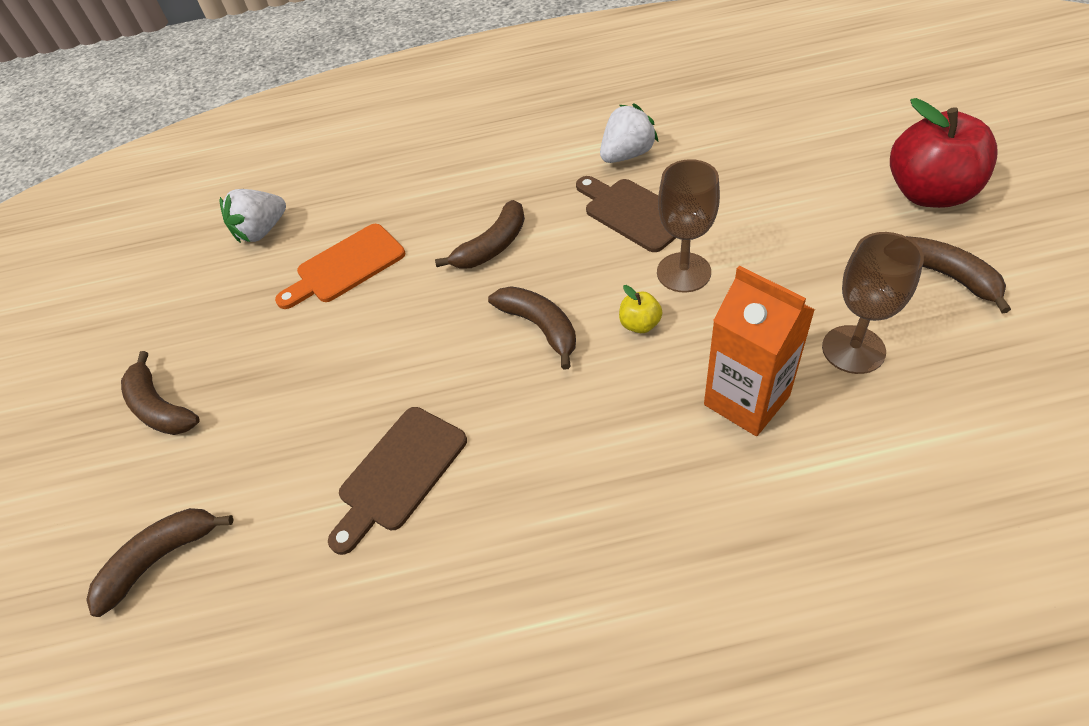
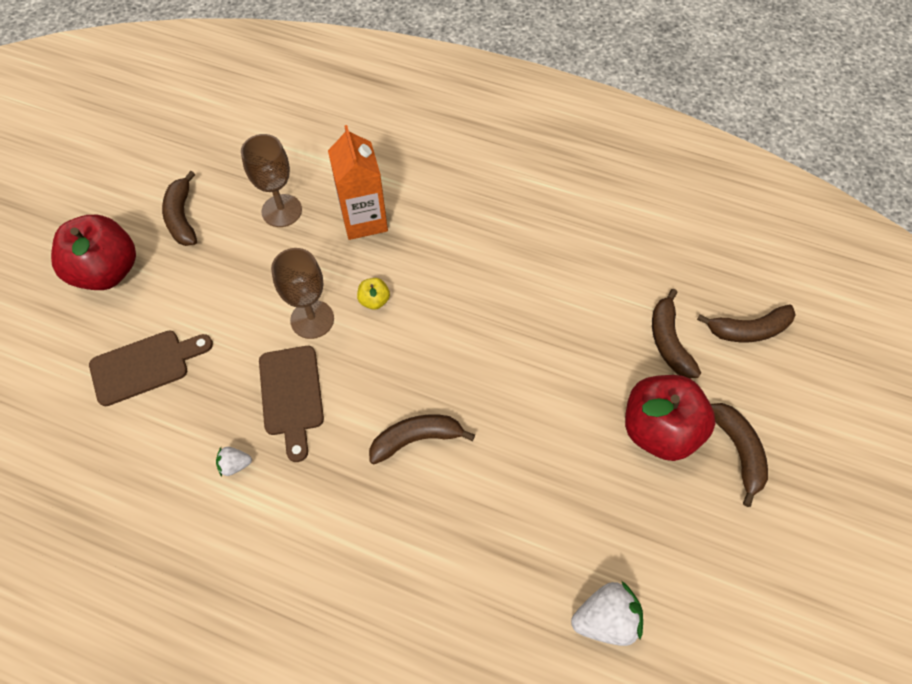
camera: 155 degrees left, 10 degrees up
orange cutting board [275,224,405,309] -> none
brown cutting board [328,407,467,555] -> brown cutting board moved to [89,330,213,406]
brown banana [488,286,576,370] -> brown banana moved to [652,289,701,378]
white strawberry [600,103,658,163] -> white strawberry [216,447,252,476], size x0.54
none -> red apple [625,375,716,461]

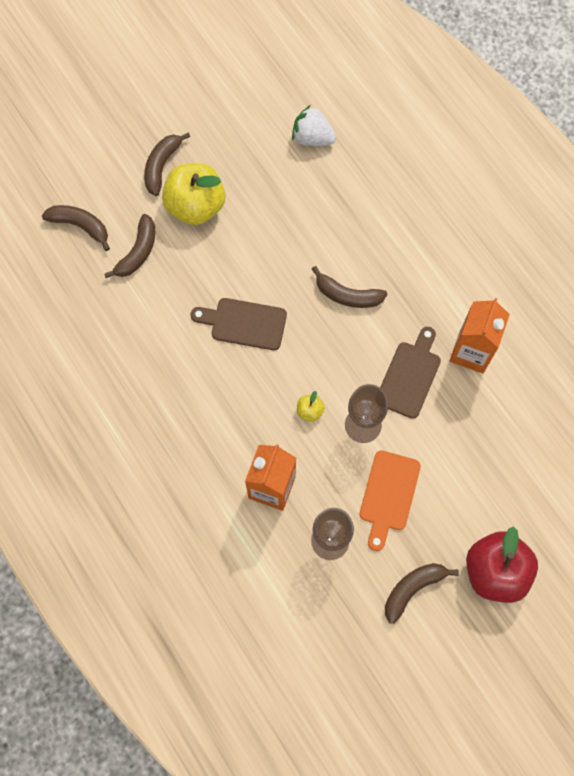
camera: 145 degrees left, 10 degrees up
brown cutting board [89,330,213,406] -> brown cutting board moved to [191,298,287,350]
brown banana [162,171,197,246] -> brown banana turned 150 degrees counterclockwise [385,563,459,624]
white strawberry [216,447,252,476] -> orange carton [450,298,510,373]
red apple [625,375,716,461] -> yellow apple [162,163,225,225]
none -> orange cutting board [360,450,421,551]

